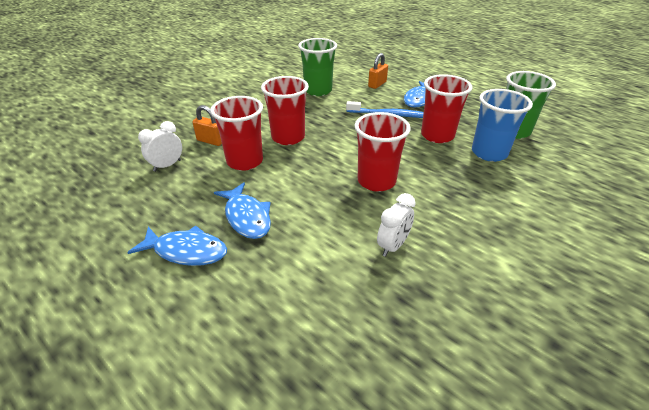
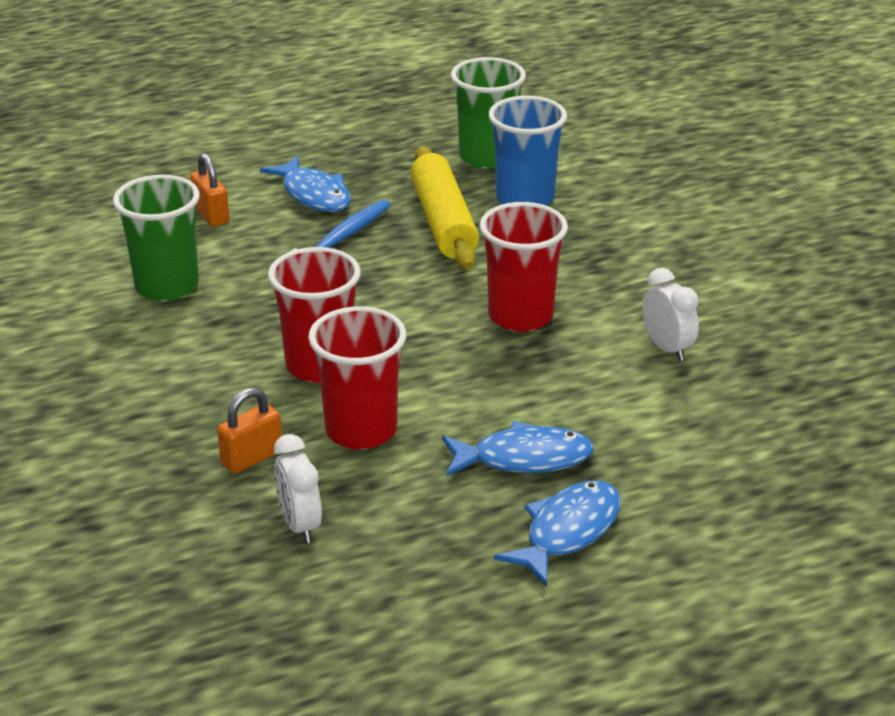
camera: 65 degrees left, 5 degrees down
red cup [421,74,472,143] -> yellow rolling pin [411,146,479,270]

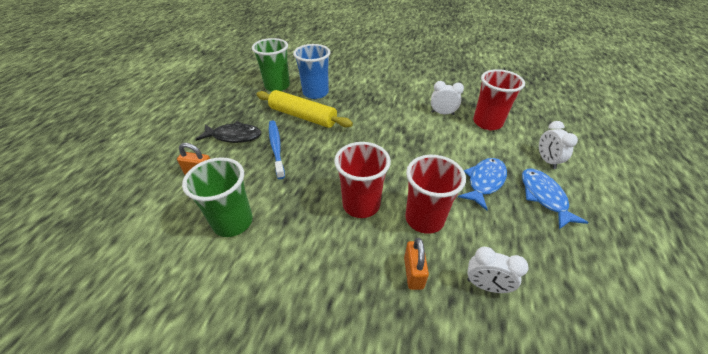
camera: 50 degrees left, 10 degrees up
blue fish [260,156,351,212] -> black fish [195,121,261,143]
red cup [479,202,568,332] -> red cup moved to [473,69,525,130]
none -> white clock [539,121,578,169]

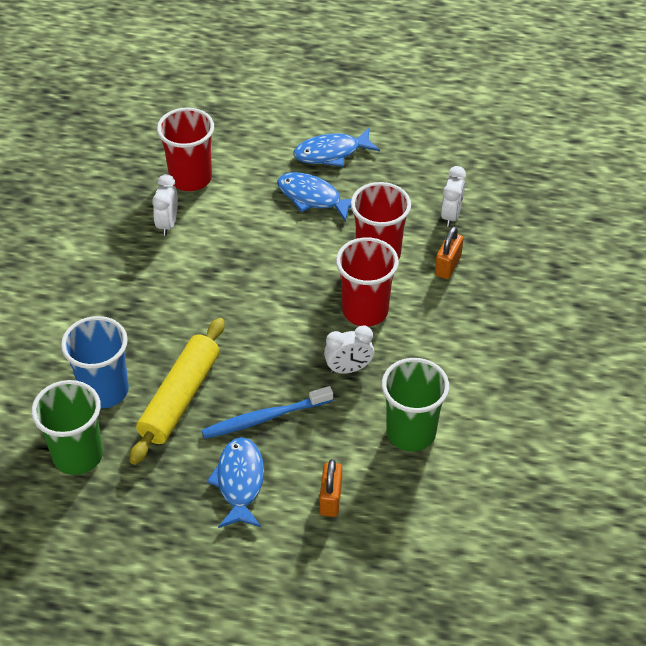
camera: 95 degrees left, 5 degrees up
black fish [195,121,261,143] -> blue fish [207,437,264,528]
orange padlock [404,238,429,290] -> orange padlock turned 60 degrees counterclockwise [435,226,463,279]
white clock [539,121,578,169] -> white clock moved to [324,326,374,374]

